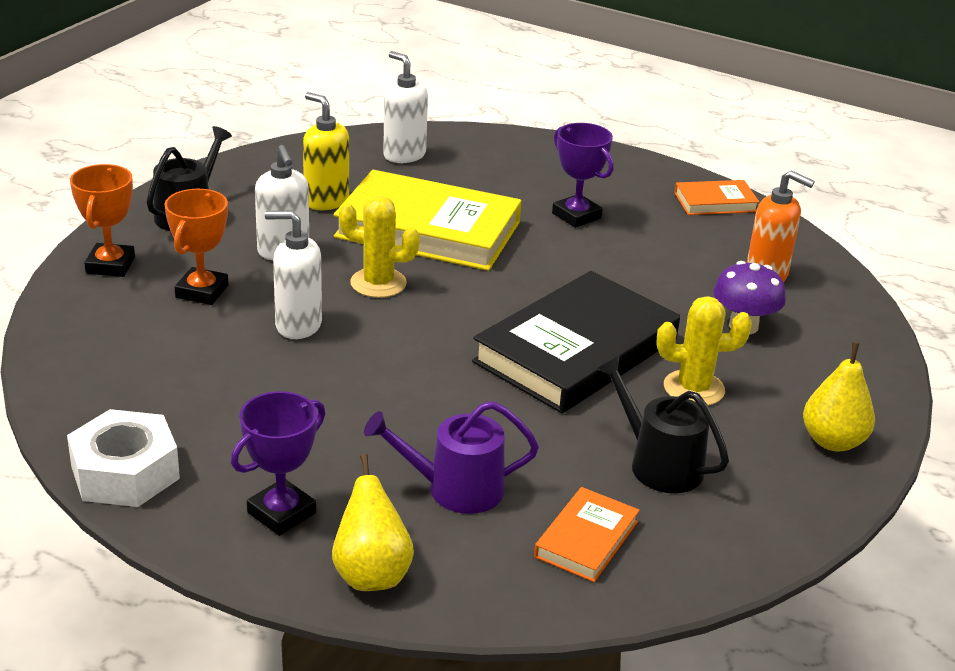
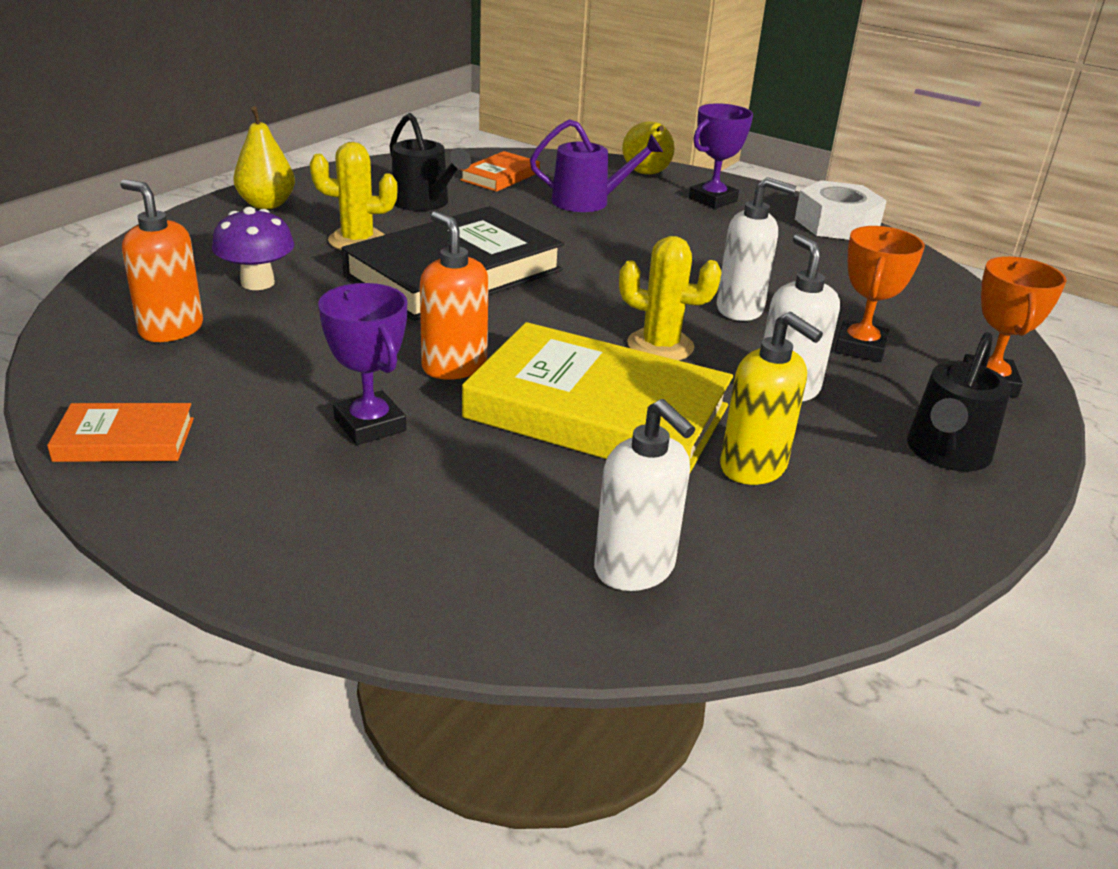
camera: 175 degrees left, 0 degrees up
none -> orange soap dispenser [420,211,489,380]

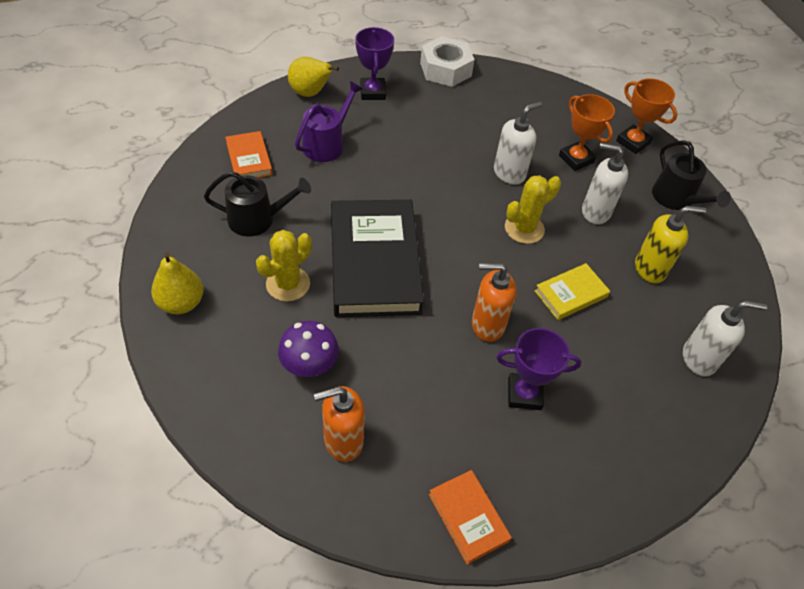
camera: 55 degrees left, 20 degrees up
orange book [47,403,194,462] -> orange book turned 60 degrees counterclockwise [429,470,512,565]
yellow book [462,322,733,473] -> yellow book [535,263,610,320], size x0.47

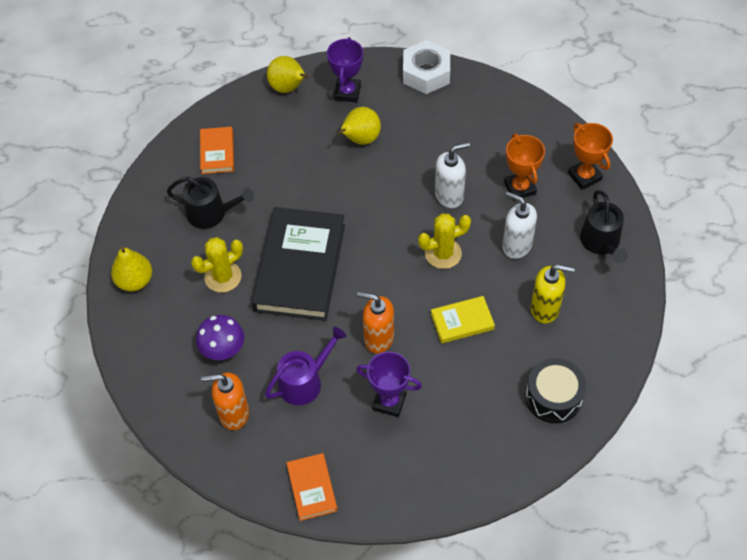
camera: 20 degrees right, 5 degrees up
purple watering can [295,81,363,162] -> purple watering can moved to [265,327,346,405]
white soap dispenser [683,300,767,376] -> black drum [526,358,586,423]
none -> yellow pear [337,107,381,145]

